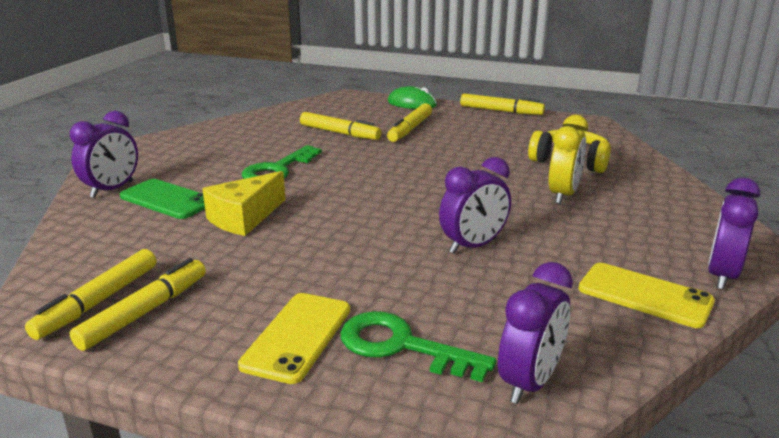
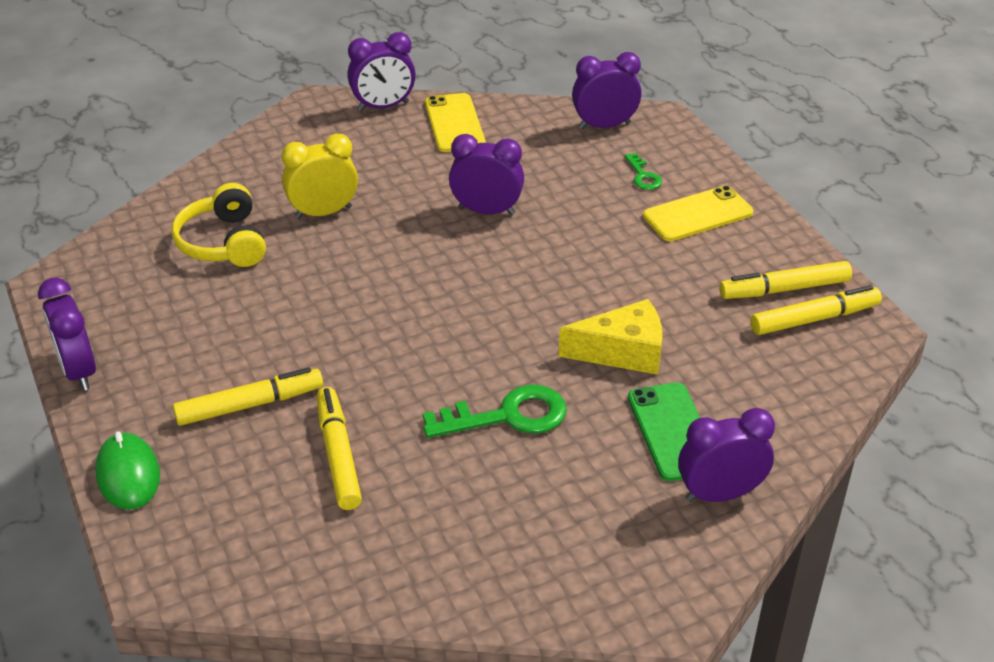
camera: 135 degrees left, 15 degrees up
green key [340,311,496,382] -> green key [625,153,662,190], size x0.52
yellow marker [460,93,545,115] -> purple clock [38,278,96,391]

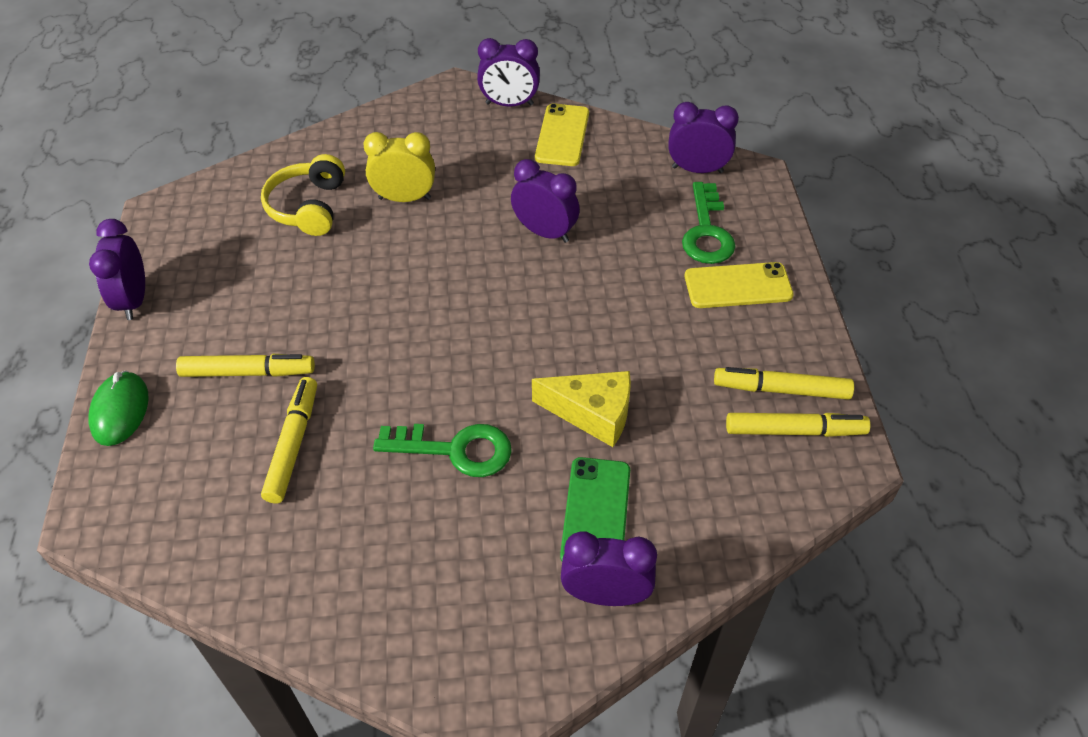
camera: 20 degrees right, 10 degrees up
green key [625,153,662,190] -> green key [682,182,736,264], size x1.91

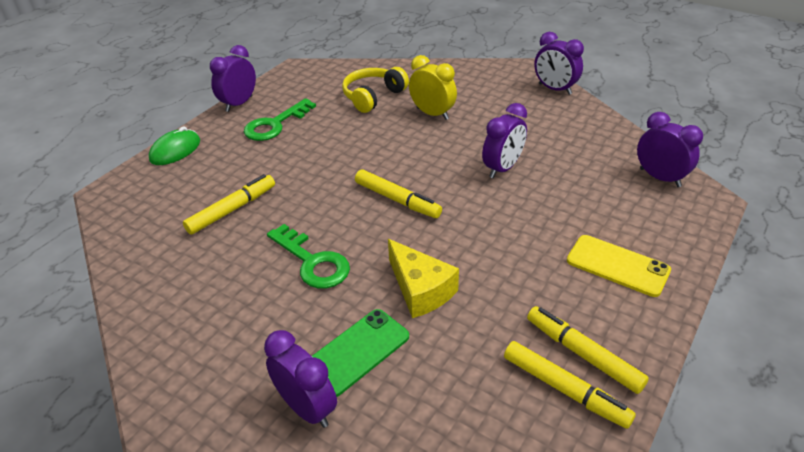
camera: 40 degrees right, 10 degrees down
yellow marker [176,354,315,377] -> yellow marker moved to [355,169,442,218]
purple clock [511,159,580,243] -> purple clock turned 60 degrees clockwise [482,103,527,178]
yellow phone [535,103,589,166] -> none
green key [682,182,736,264] -> green key moved to [244,98,316,141]

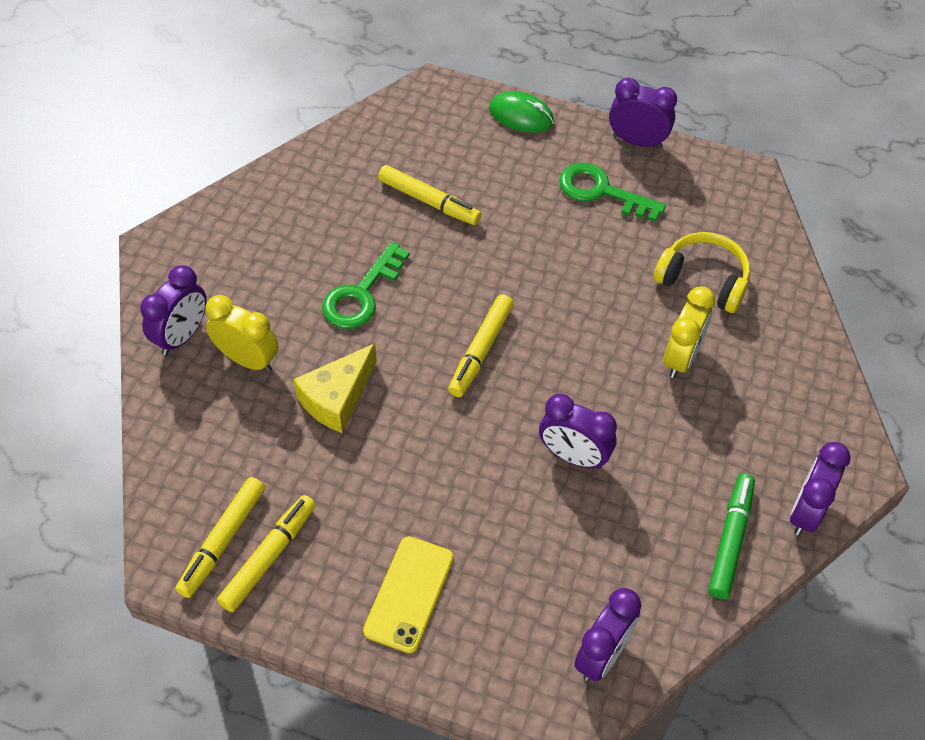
camera: 75 degrees right, 15 degrees up
green phone [312,309,409,397] -> yellow clock [205,295,278,372]
none -> green marker [709,474,755,599]

